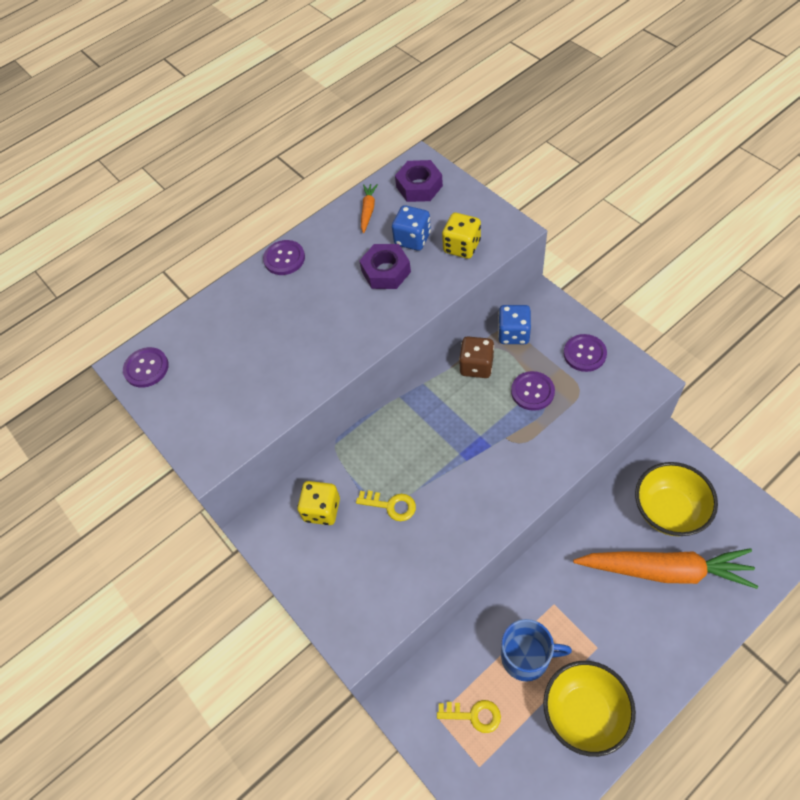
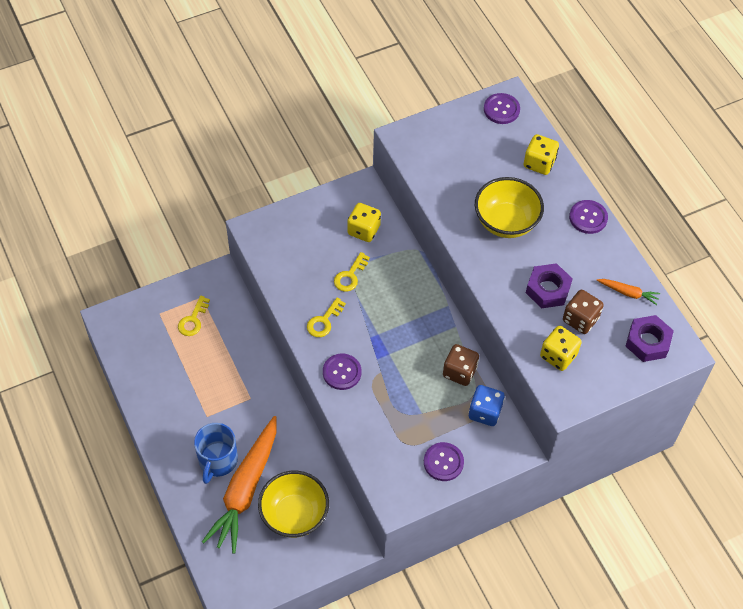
camera: 95 degrees right, 0 degrees up
blue dice [392,205,431,251] -> brown dice [563,290,604,334]
blue mug [501,619,572,682] -> blue mug moved to [194,423,238,484]
purple button [511,371,555,411] -> purple button moved to [323,354,361,390]
yellow bowl [543,661,636,757] -> yellow bowl moved to [475,177,544,238]
none -> yellow key [307,297,346,337]
none -> yellow dice [524,134,559,175]

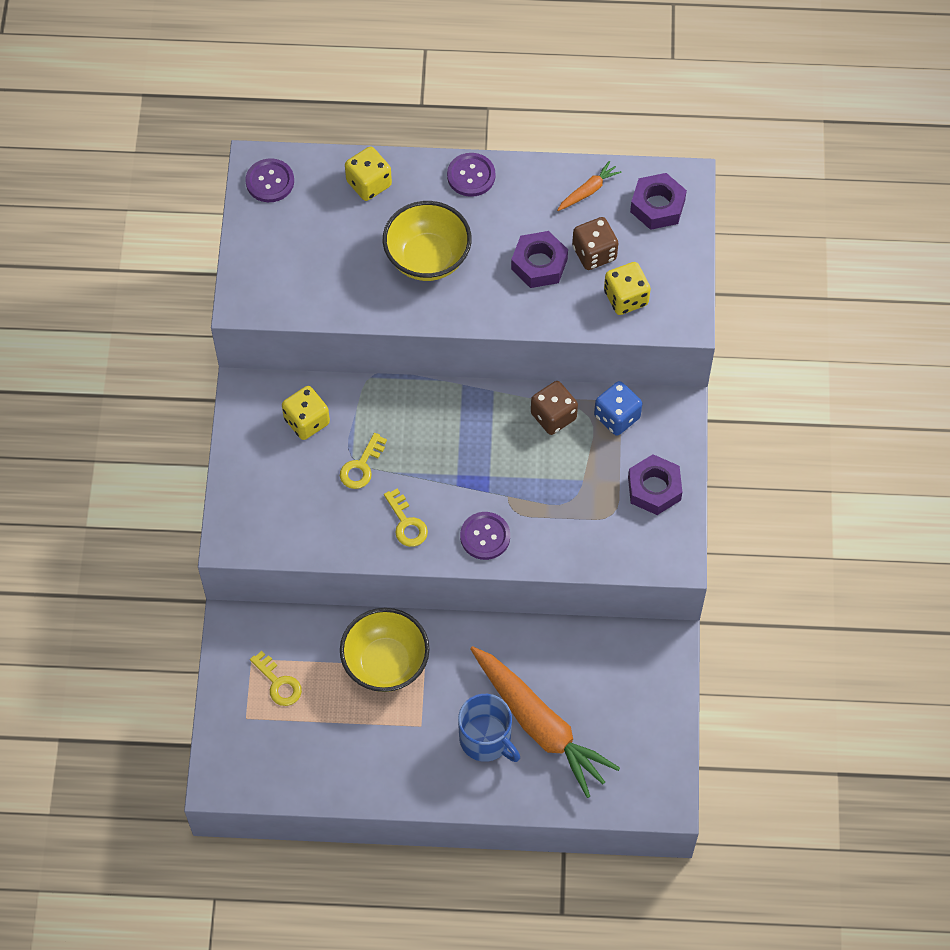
camera: 60 degrees left, 5 degrees up
yellow bowl [258,471,329,538] -> yellow bowl moved to [340,608,430,692]
yellow key [334,252,370,292] -> yellow key turned 60 degrees clockwise [340,433,387,489]
purple button [424,442,464,481] -> purple nut [628,454,682,515]

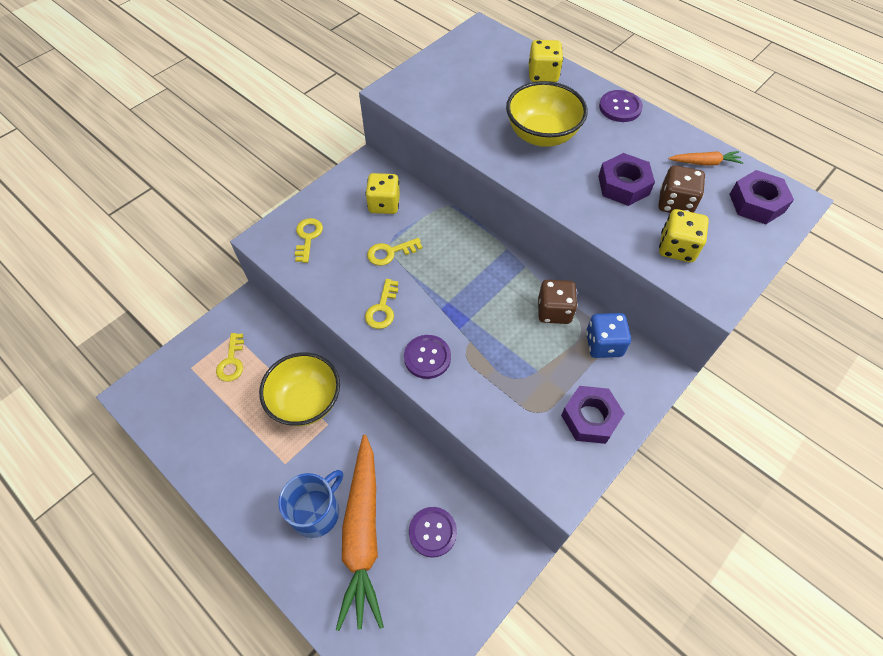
camera: 40 degrees right, 5 degrees down
purple button [246,158,294,202] -> purple button moved to [409,507,457,558]
blue mug [458,694,520,762] -> blue mug turned 135 degrees counterclockwise [278,470,343,538]
none -> yellow key [295,218,323,263]

